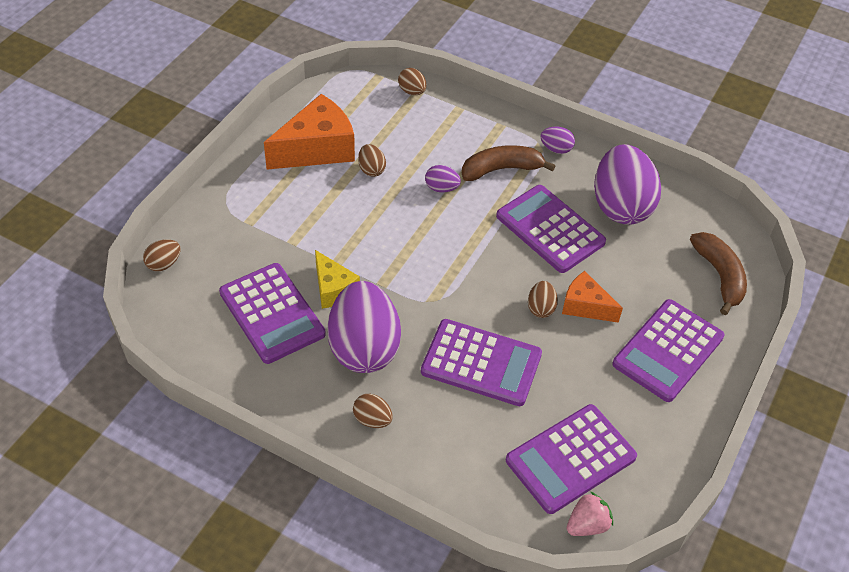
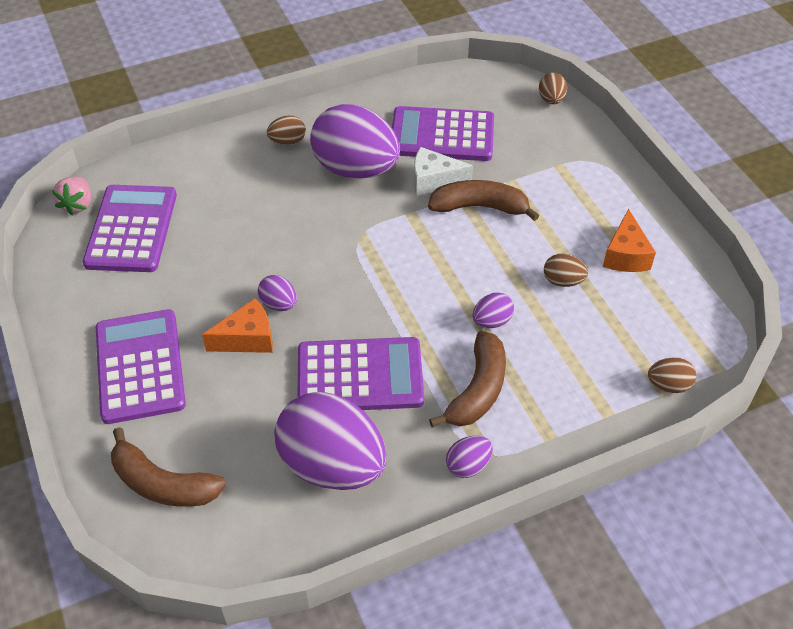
camera: 130 degrees right, 0 degrees up
orange cheese [264,94,355,170] -> orange cheese [603,209,656,272], size x0.58
yellow cheese [315,250,360,309] -> white cheese [414,147,473,196]
purple calculator [421,319,542,406] -> none
brown egg [528,281,558,318] -> purple egg [258,275,297,311]
none -> brown banana [428,180,539,221]

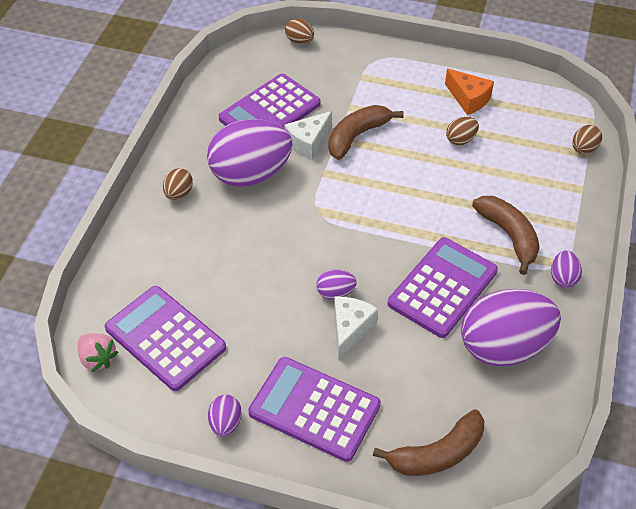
camera: 50 degrees left, 0 degrees up
orange cheese [202,298,273,353] -> white cheese [334,297,378,360]
purple egg [472,293,514,328] -> purple egg moved to [208,395,242,436]

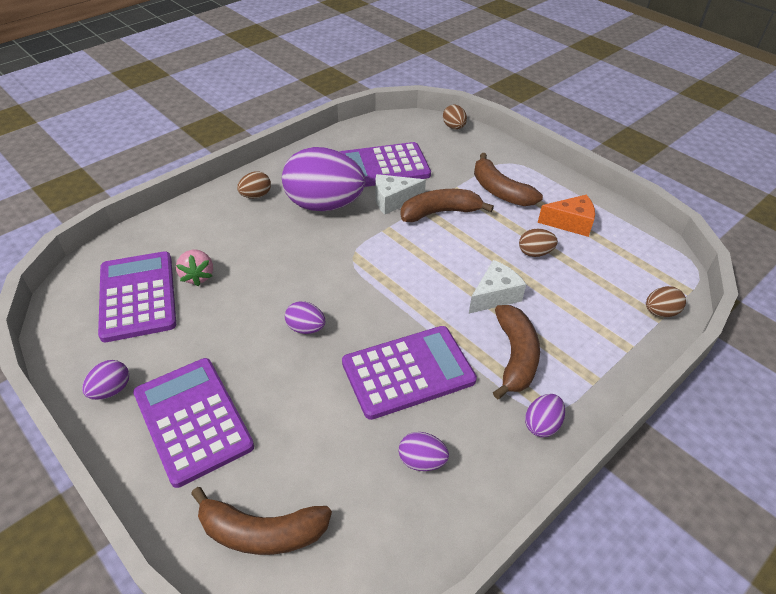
camera: 30 degrees right, 5 degrees down
pink strawberry [78,333,118,372] -> pink strawberry moved to [176,249,213,286]
white cheese [334,297,378,360] -> white cheese moved to [469,260,526,314]
orange cheese [445,69,494,115] -> orange cheese turned 75 degrees counterclockwise [538,195,595,237]
purple egg [461,289,561,366] -> purple egg [399,432,449,471], size x0.43
none -> brown banana [474,153,543,206]

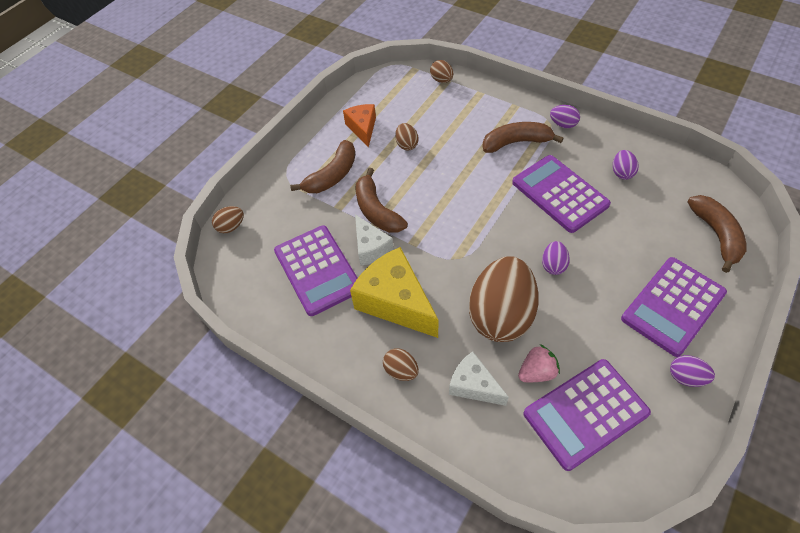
camera: 100 degrees left, 10 degrees up
purple egg [282,147,366,211] -> yellow cheese [350,247,439,338]
white cheese [469,260,526,314] -> white cheese moved to [449,351,509,406]
none -> brown egg [469,256,539,342]

